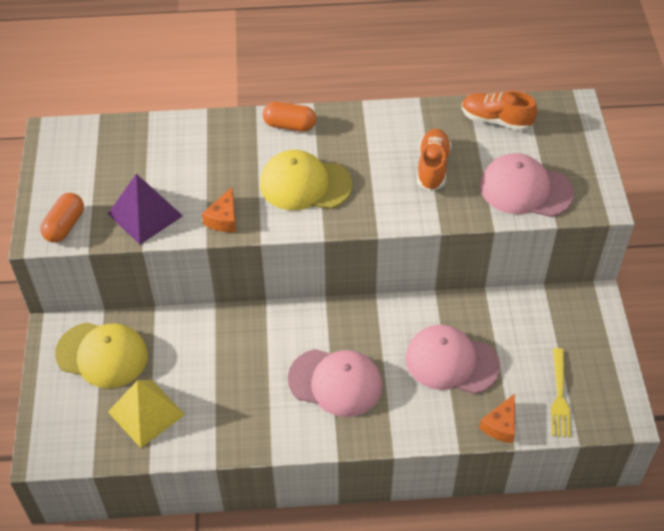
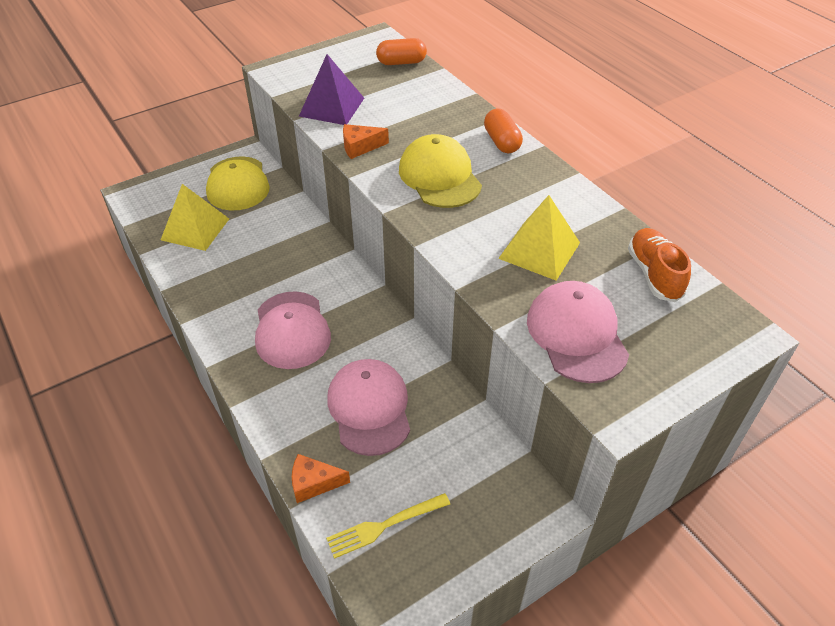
camera: 60 degrees right, 5 degrees down
orange capsule [40,193,84,243] -> orange capsule moved to [376,38,427,65]
orange shoe [417,129,452,191] -> yellow pyramid [498,195,580,281]

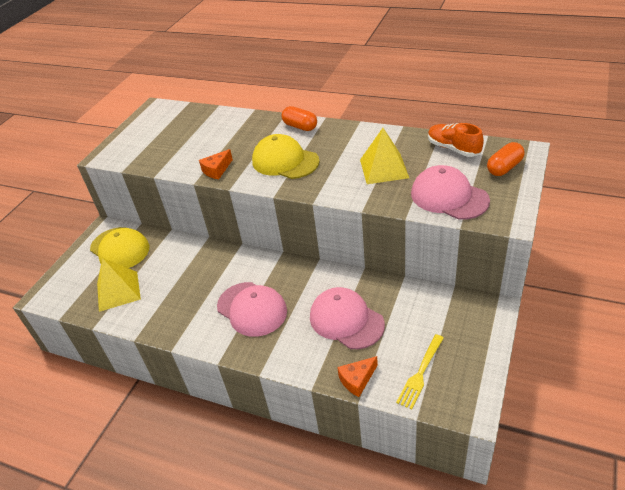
camera: 30 degrees left, 5 degrees down
purple pyramid [299,54,364,125] -> none
orange capsule [376,38,427,65] -> orange capsule moved to [487,142,525,176]

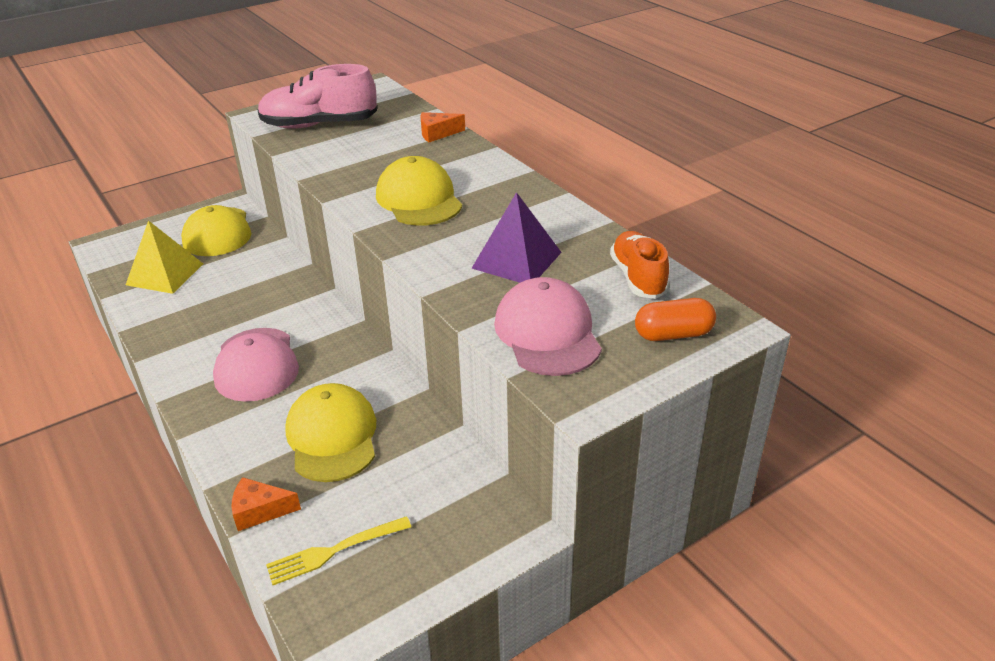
camera: 30 degrees right, 5 degrees down
orange cheese [199,149,233,179] -> orange cheese moved to [421,112,465,142]
orange capsule [282,106,317,131] -> none
pink cap [310,287,385,349] -> yellow cap [285,383,376,482]
yellow pyramid [360,128,409,184] -> purple pyramid [472,192,562,283]
none -> pink shoe [258,64,377,129]

